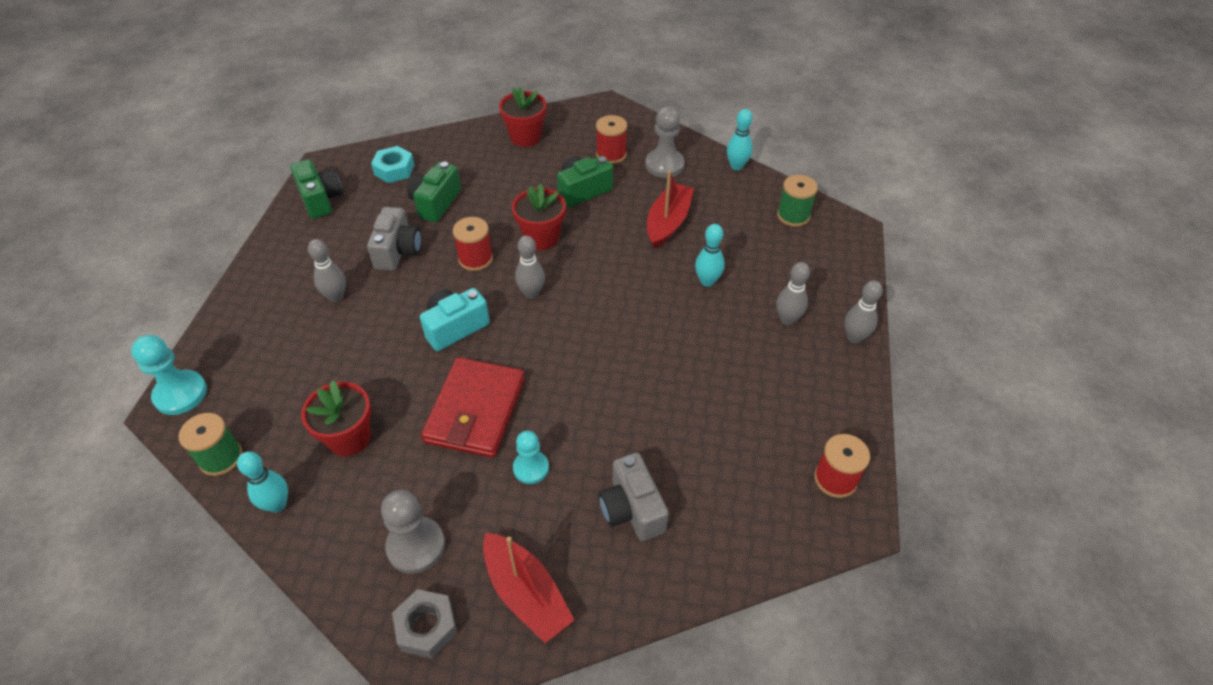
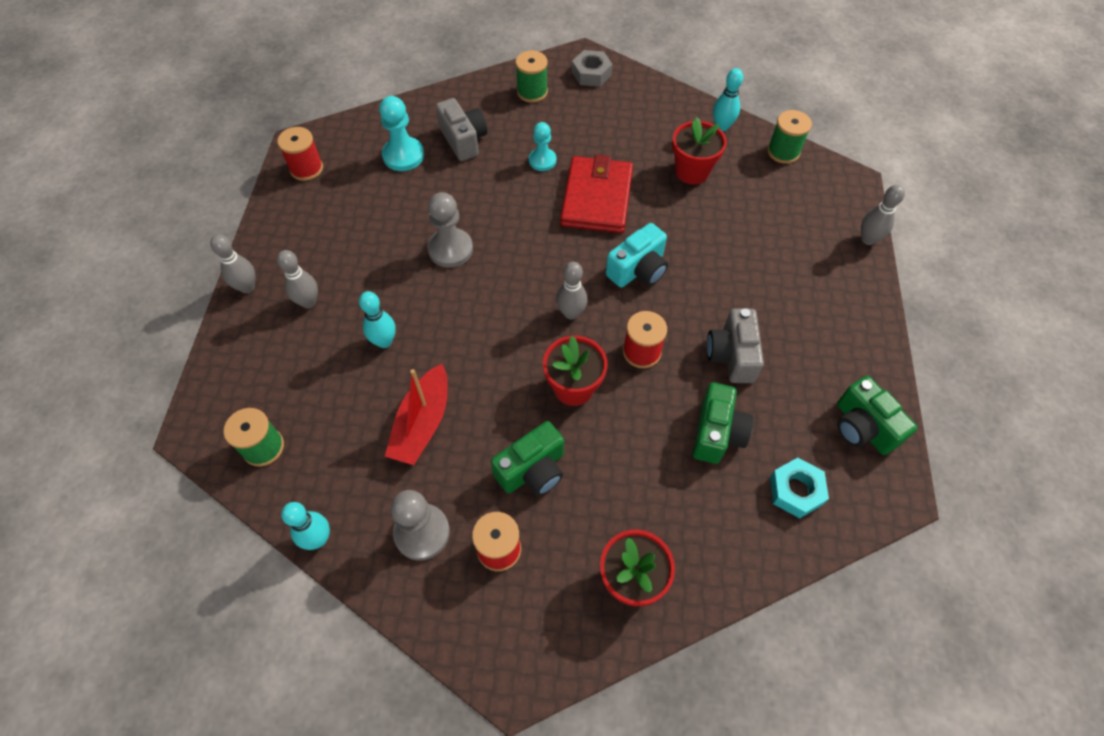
camera: 175 degrees right, 10 degrees up
turquoise pawn [131,335,207,415] -> turquoise pawn moved to [379,96,424,171]
grey bowling pin [308,239,346,302] -> grey bowling pin moved to [861,184,905,245]
grey pawn [381,490,445,574] -> grey pawn moved to [427,192,473,268]
red boat [483,533,575,643] -> green spool [515,51,548,103]

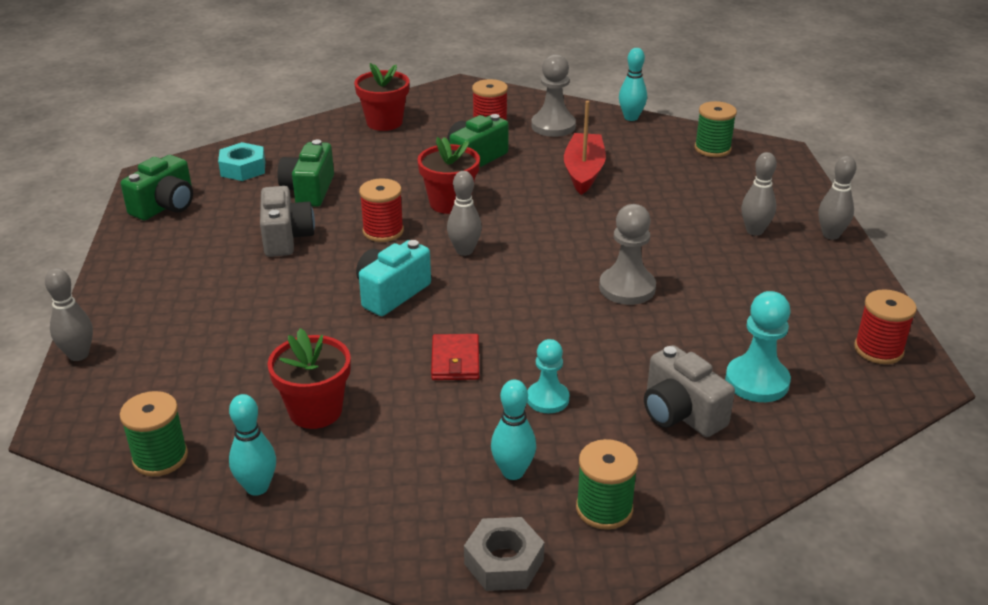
camera: 170 degrees right, 25 degrees down
turquoise bowling pin [359,291,396,348] -> turquoise bowling pin moved to [491,380,536,480]
red wallet [561,155,633,233] -> red wallet [431,334,479,380], size x0.52
green camera [837,376,917,455] -> green camera turned 75 degrees clockwise [121,155,193,220]

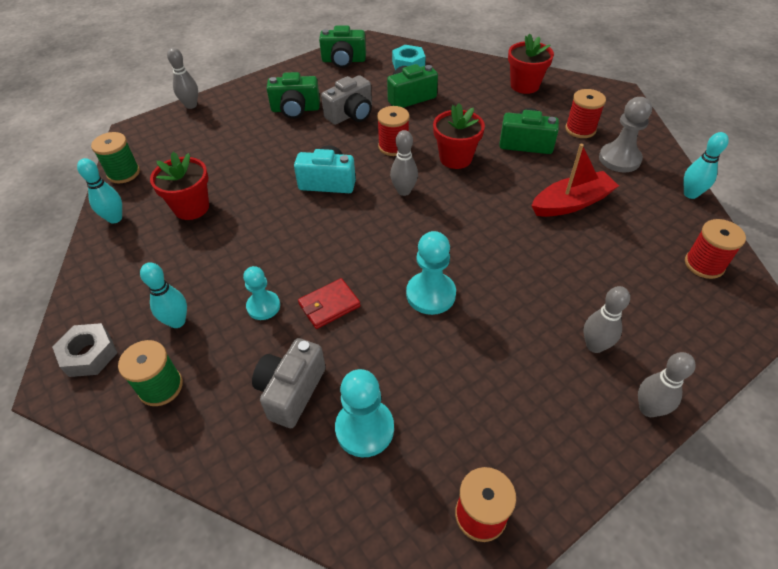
camera: 60 degrees right, 15 degrees up
red wallet [431,334,479,380] -> red wallet moved to [298,278,361,329]
grey pawn [599,204,656,305] -> turquoise pawn [406,231,456,315]
green spool [695,101,737,157] -> red spool [685,219,746,279]
none -> green camera [266,72,320,119]

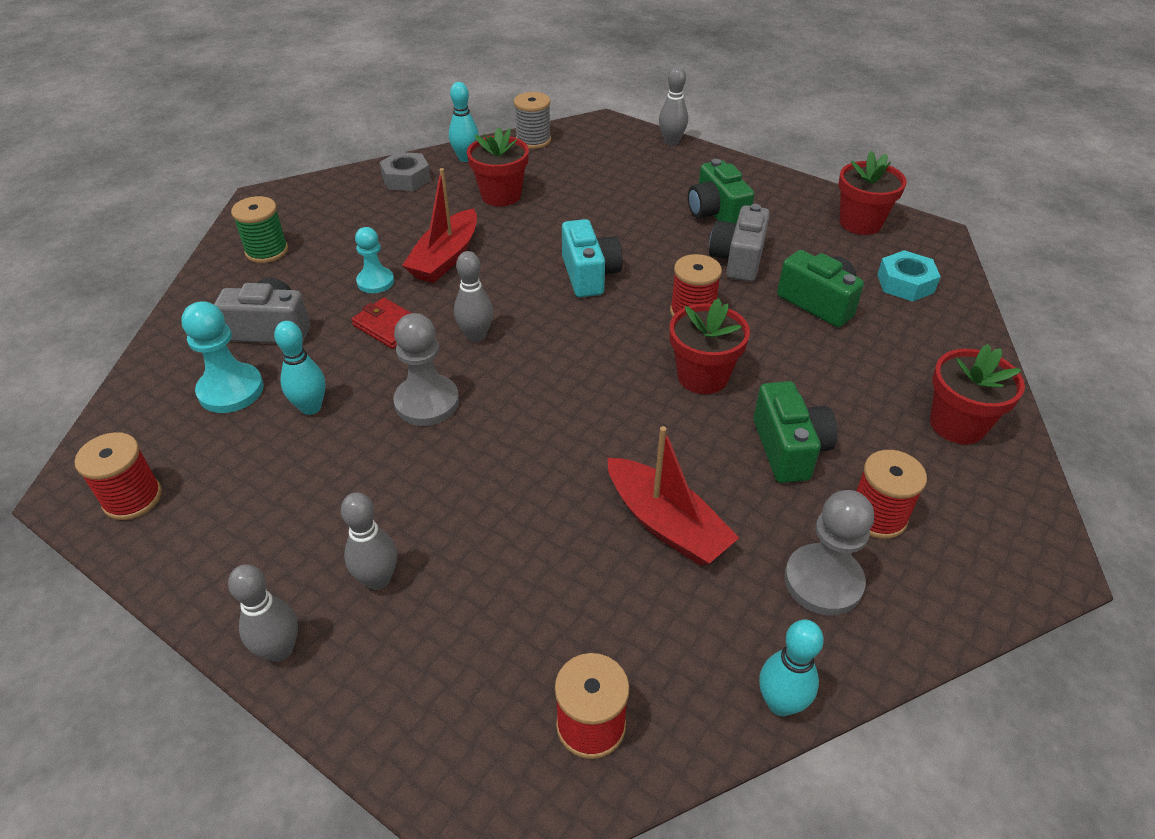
camera: 70 degrees right, 5 degrees down
grey nut [52,323,118,377] -> grey nut moved to [380,152,431,191]
green spool [91,132,140,183] -> grey spool [514,92,551,149]
turquoise bowling pin [140,262,187,328] -> turquoise bowling pin moved to [274,321,326,415]
green camera [319,25,366,68] -> red flower pot [838,151,907,235]
grey camera [321,75,372,125] -> grey camera turned 75 degrees clockwise [709,204,770,282]
grey bowling pin [390,130,418,196] -> grey bowling pin moved to [454,251,493,342]
turquoise pawn [406,231,456,315] -> grey pawn [393,313,459,426]
none -> red boat [402,168,477,283]

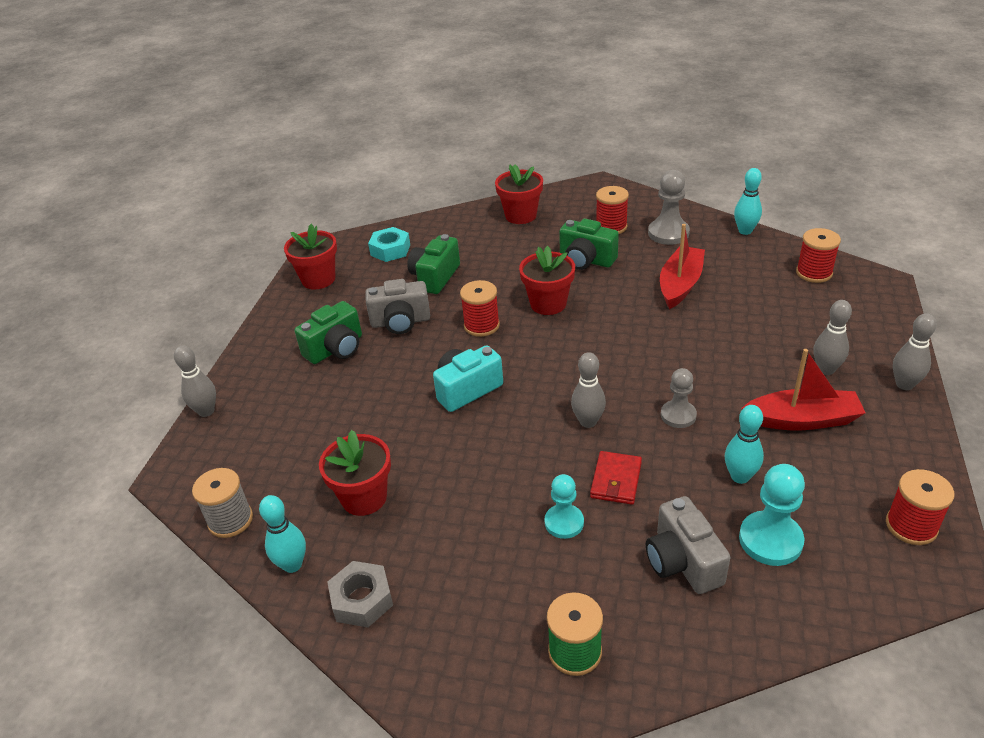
camera: 110 degrees left, 5 degrees down
grey pawn [393,313,459,426] -> grey pawn [661,368,697,428], size x0.67
red boat [402,168,477,283] -> red boat moved to [741,349,865,430]
green camera [753,381,837,483] -> green camera turned 120 degrees counterclockwise [559,219,619,270]

